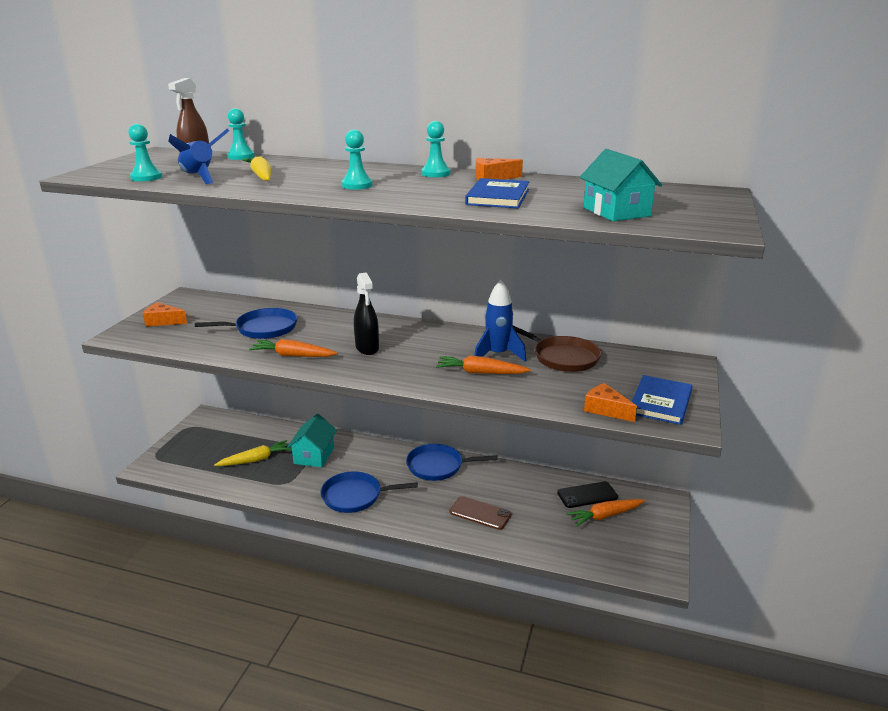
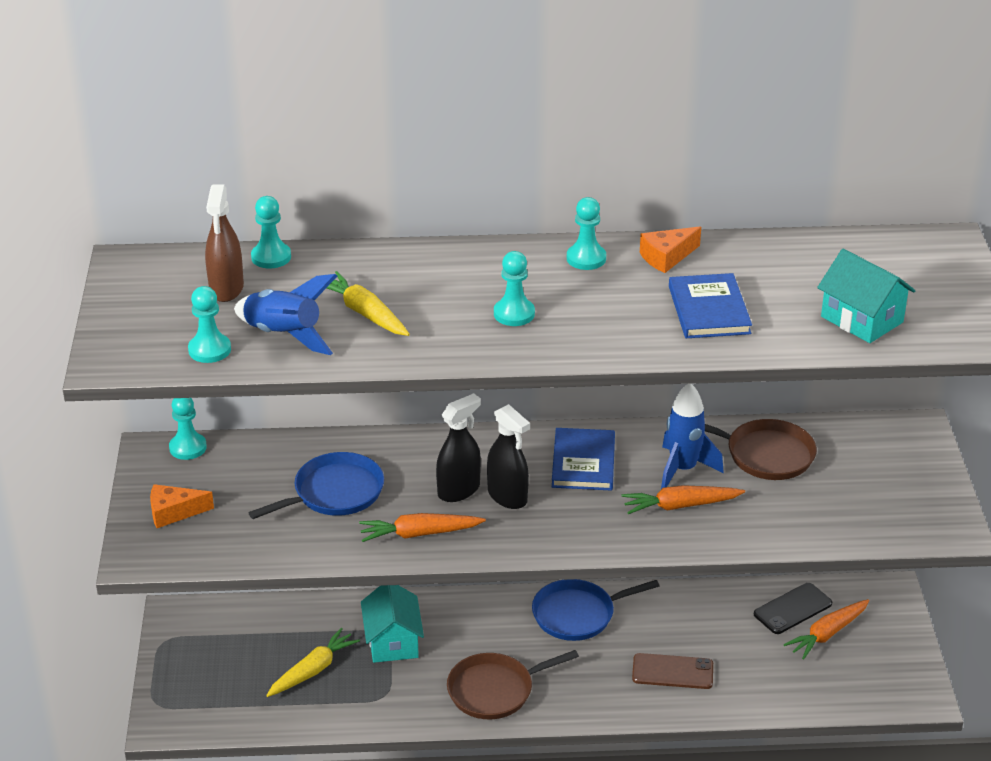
camera: 20 degrees left, 10 degrees up
blue pan [321,471,418,513] -> brown pan [447,650,579,719]
orange cheese [584,383,637,422] -> none
blue book [632,375,692,425] -> blue book moved to [552,428,615,491]
none -> turquoise pawn [169,398,207,460]
none -> black spray bottle [436,394,481,502]

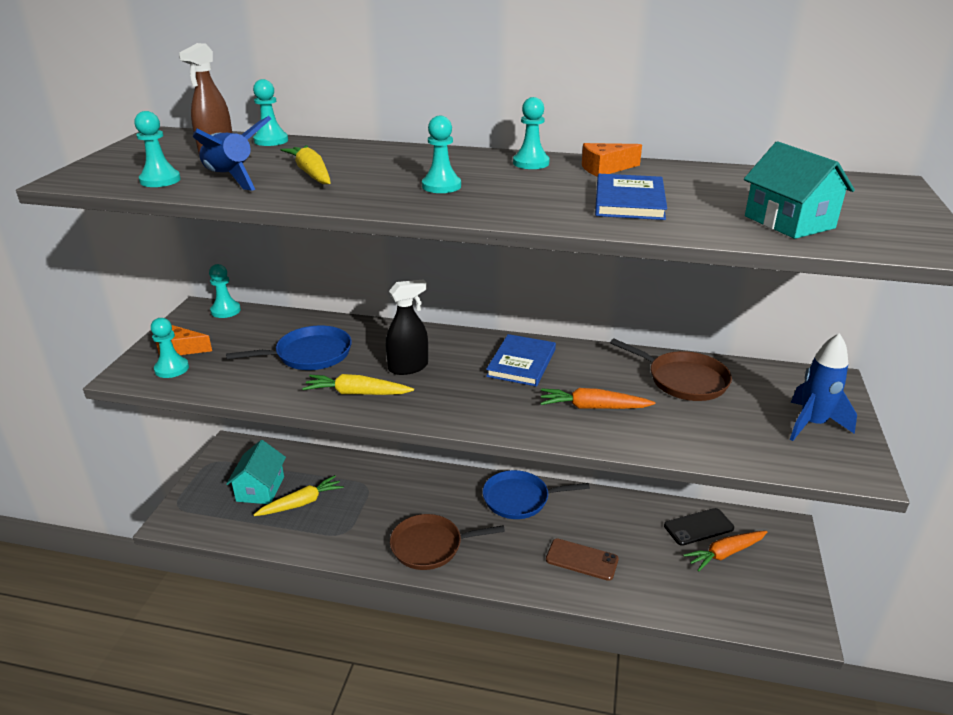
camera: 15 degrees right, 5 degrees down
orange carrot [359,513,486,542] -> yellow carrot [302,374,414,395]
turquoise house [361,585,424,663] -> turquoise house moved to [226,440,286,504]
black spray bottle [487,404,530,509] -> none
blue rocket [661,384,724,489] -> blue rocket moved to [790,333,857,441]
none -> turquoise pawn [151,318,189,378]

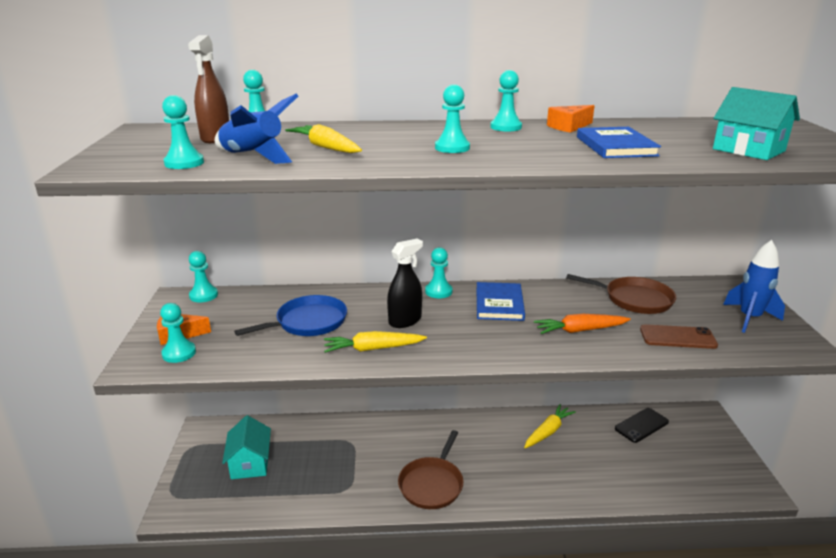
camera: 15 degrees left, 5 degrees down
yellow carrot [254,475,344,516] -> yellow carrot moved to [524,404,576,448]
brown pan [390,514,505,570] -> brown pan turned 45 degrees counterclockwise [398,430,464,509]
blue pan [483,470,590,519] -> none
brown phone [546,539,619,581] -> brown phone moved to [640,324,718,349]
orange carrot [683,531,767,572] -> none
none -> turquoise pawn [425,247,453,298]

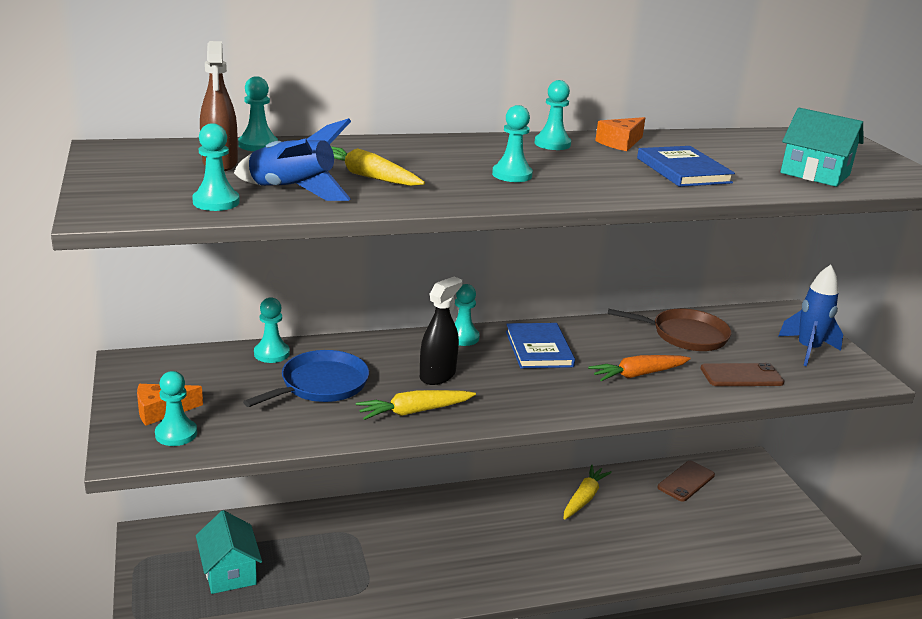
camera: 15 degrees left, 0 degrees up
turquoise pawn [189,251,218,303] -> turquoise pawn moved to [254,297,290,363]
brown pan [398,430,464,509] -> none
black phone [615,408,669,443] -> brown phone [658,461,715,502]

